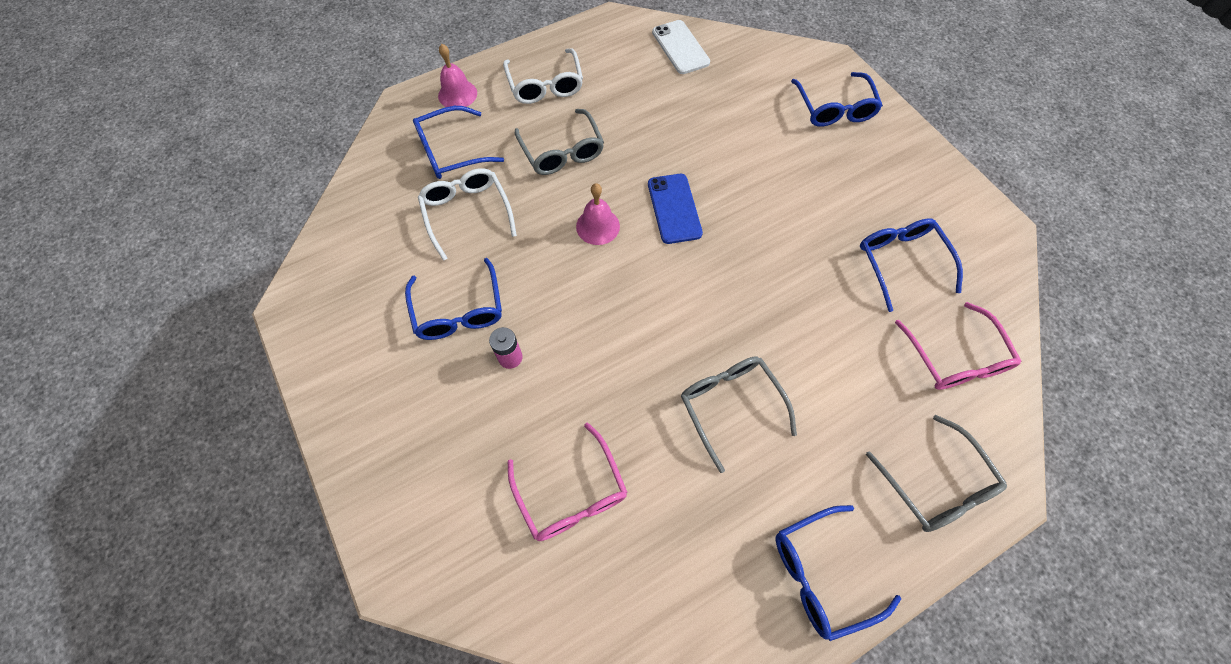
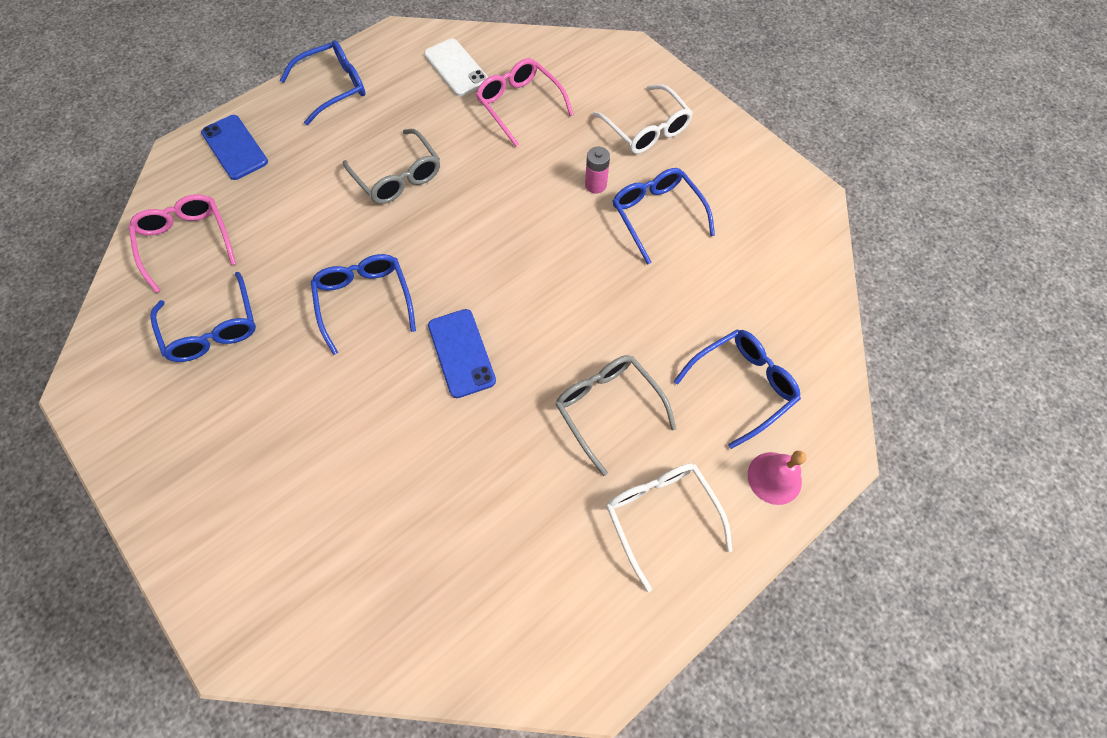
camera: 170 degrees right, 0 degrees up
white glasses [418,168,517,261] -> white glasses moved to [593,84,693,154]
pink bell [576,183,620,245] -> none
white phone [652,20,710,74] -> white phone moved to [424,38,488,96]
blue glasses [791,72,883,127] -> blue glasses moved to [311,254,416,355]
grey glasses [866,415,1007,532] -> blue phone [201,115,268,180]

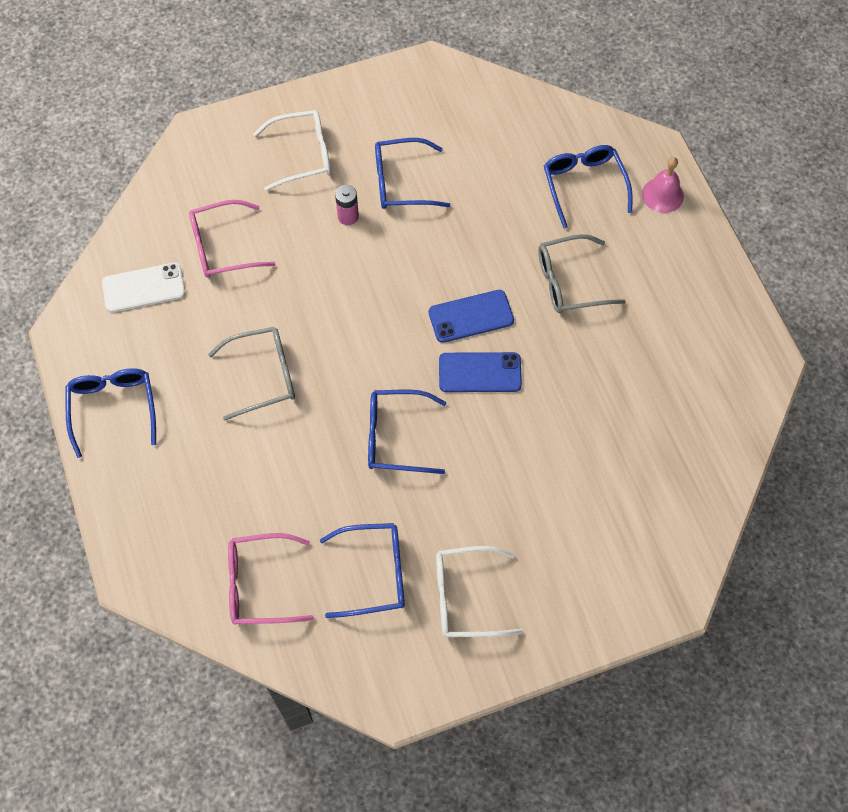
camera: 70 degrees left, 0 degrees up
blue phone [201,115,268,180] -> blue phone moved to [429,290,514,343]
white glasses [606,463,732,592] -> white glasses moved to [436,546,523,638]

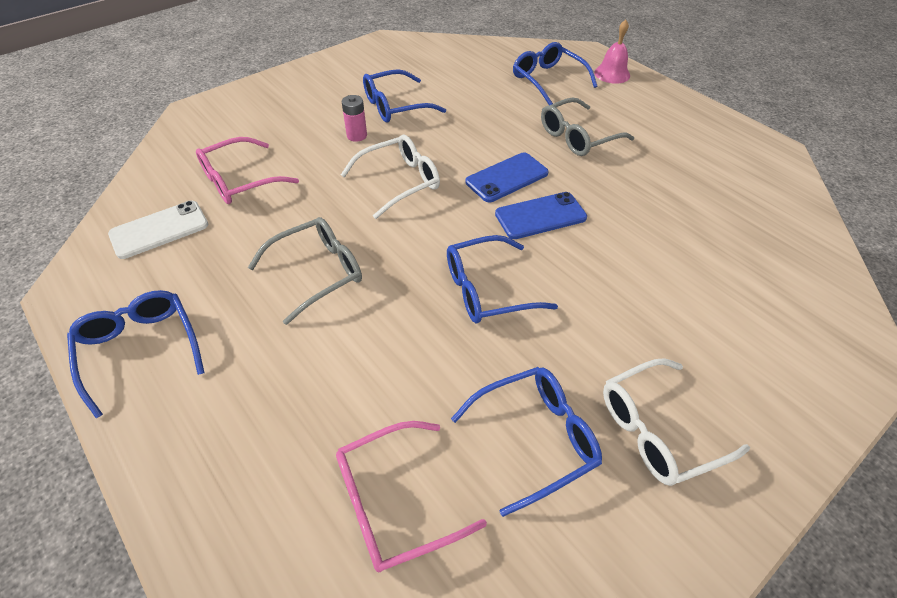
camera: 20 degrees left, 15 degrees down
white glasses [253,110,331,191] -> white glasses moved to [341,135,440,219]

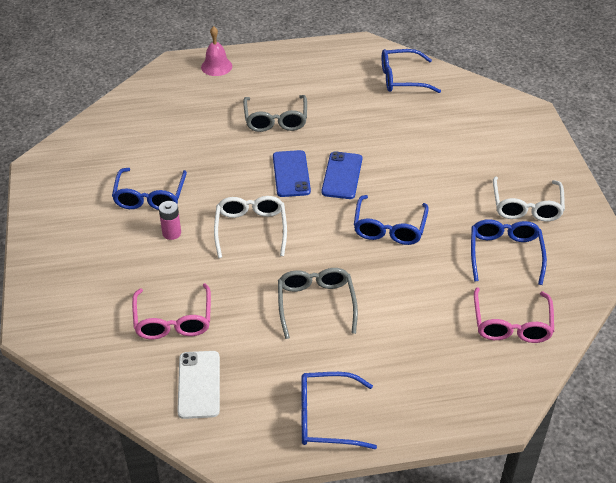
camera: 60 degrees left, 5 degrees down
blue glasses [513,42,597,105] -> blue glasses moved to [382,49,441,93]

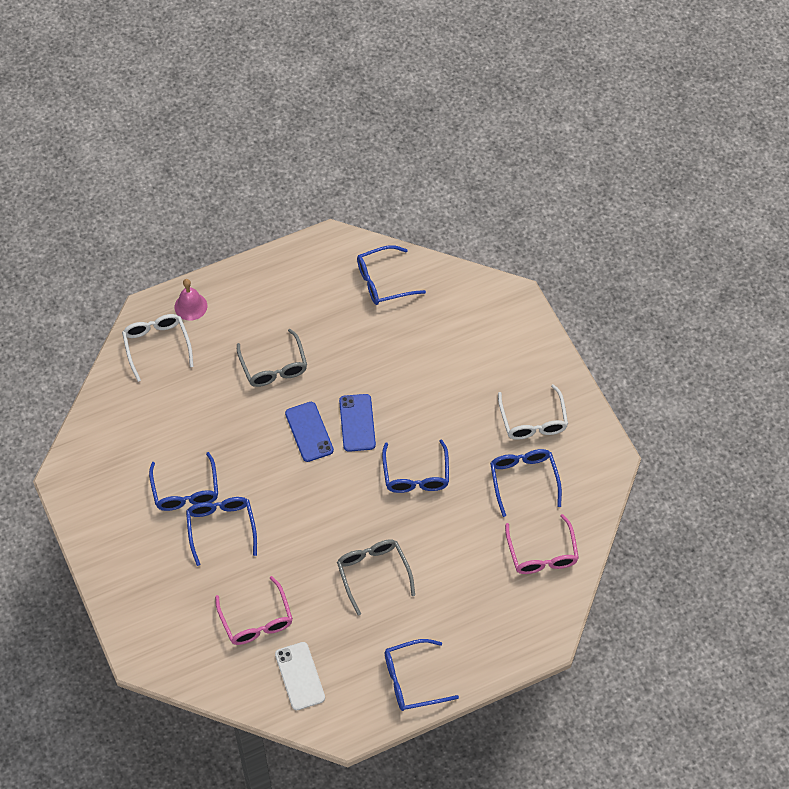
camera: 15 degrees left, 15 degrees up
pink battery [159,201,181,240] -> blue glasses [186,497,257,566]
white glasses [214,196,287,258] -> white glasses moved to [122,314,194,382]

